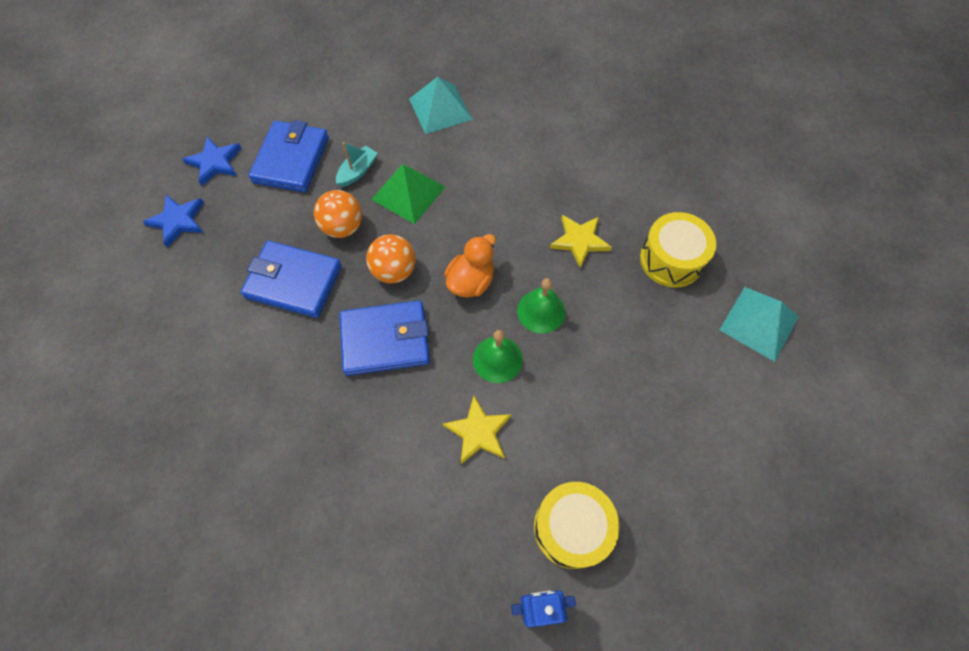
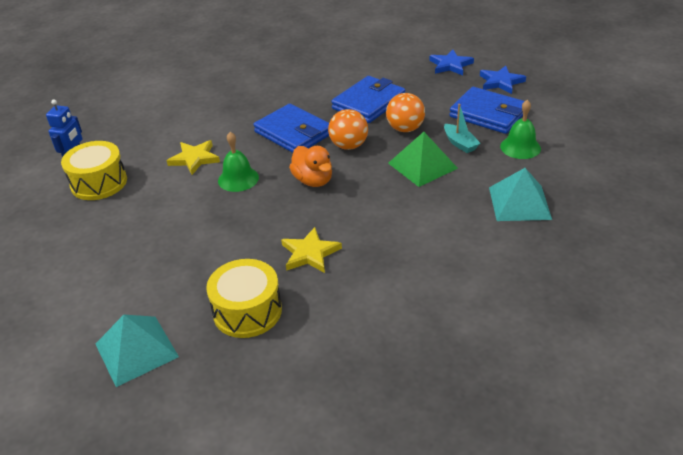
camera: 115 degrees right, 25 degrees down
blue wallet [340,300,430,376] -> blue wallet turned 60 degrees counterclockwise [254,104,329,153]
green bell [517,278,565,334] -> green bell moved to [500,100,541,159]

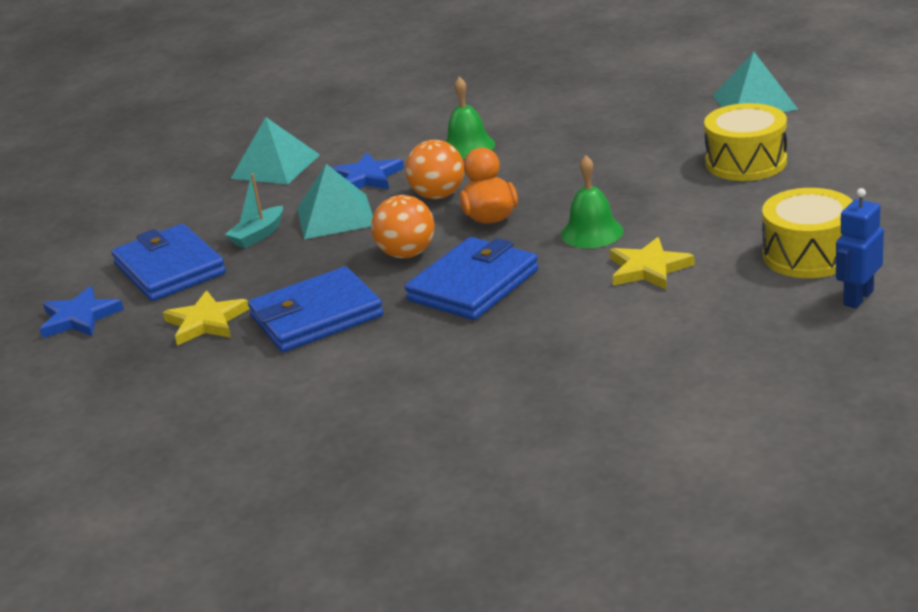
camera: 155 degrees left, 10 degrees down
yellow drum [206,259,282,338] -> yellow drum moved to [704,103,787,181]
blue wallet [254,104,329,153] -> blue wallet turned 60 degrees clockwise [405,237,539,320]
yellow star [281,227,342,273] -> yellow star moved to [163,290,250,346]
orange ball [386,93,425,132] -> orange ball moved to [405,140,464,199]
green pyramid [388,132,458,187] -> turquoise pyramid [297,164,373,239]
blue star [429,50,474,75] -> blue star moved to [331,153,404,189]
turquoise boat [444,104,480,153] -> turquoise boat turned 135 degrees counterclockwise [225,173,283,248]
green bell [500,100,541,159] -> green bell moved to [445,77,495,159]

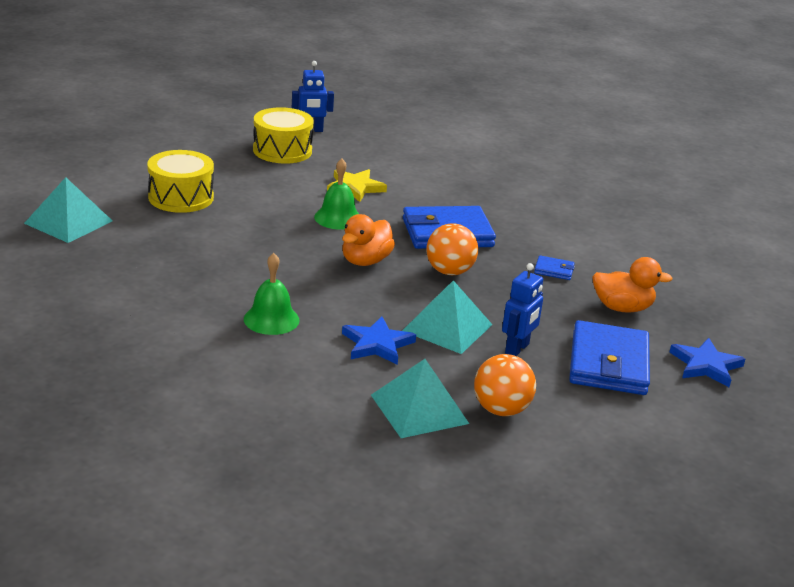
camera: 145 degrees left, 0 degrees up
yellow star [163,290,250,346] -> orange duck [592,257,673,313]
turquoise boat [225,173,283,248] -> blue robot [502,263,543,356]
blue wallet [248,267,384,352] -> blue wallet [534,255,575,280], size x0.43
orange ball [405,140,464,199] -> orange ball moved to [474,354,536,416]

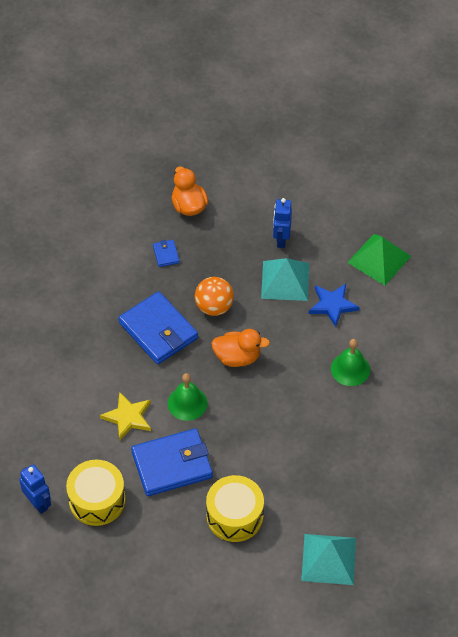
camera: 115 degrees left, 25 degrees up
turquoise pyramid [371,359,469,438] -> green pyramid [347,234,411,286]
orange ball [474,354,536,416] -> none
blue robot [502,263,543,356] -> blue robot turned 90 degrees counterclockwise [273,198,292,248]
blue wallet [569,320,650,395] -> blue wallet moved to [131,428,213,496]
blue star [670,338,745,387] -> none

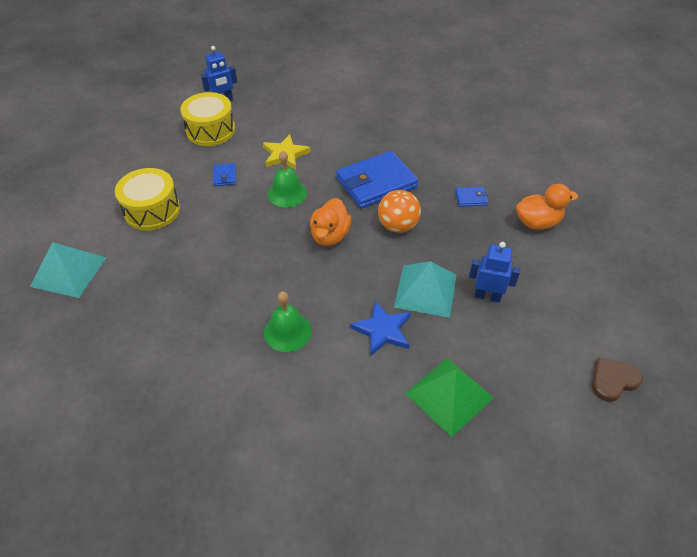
camera: 100 degrees right, 5 degrees down
blue wallet [131,428,213,496] -> blue wallet [213,163,236,186], size x0.43
none -> brown heart [592,358,643,402]

